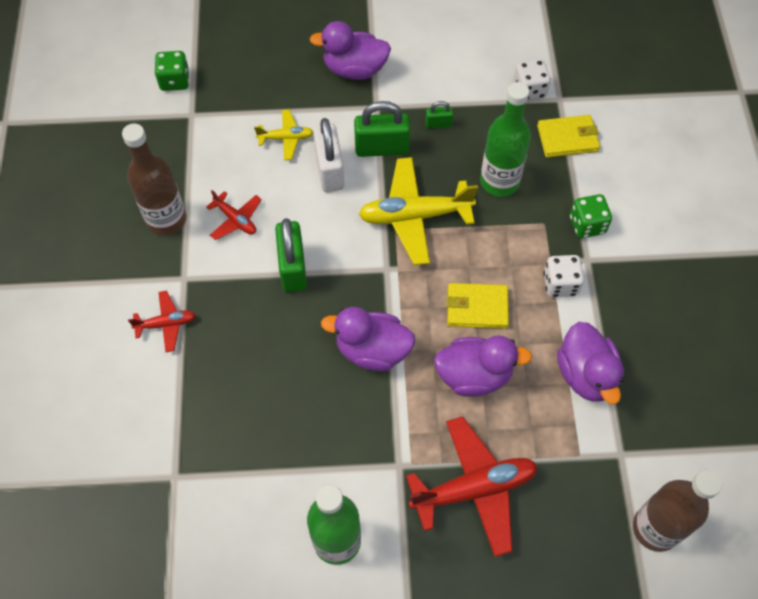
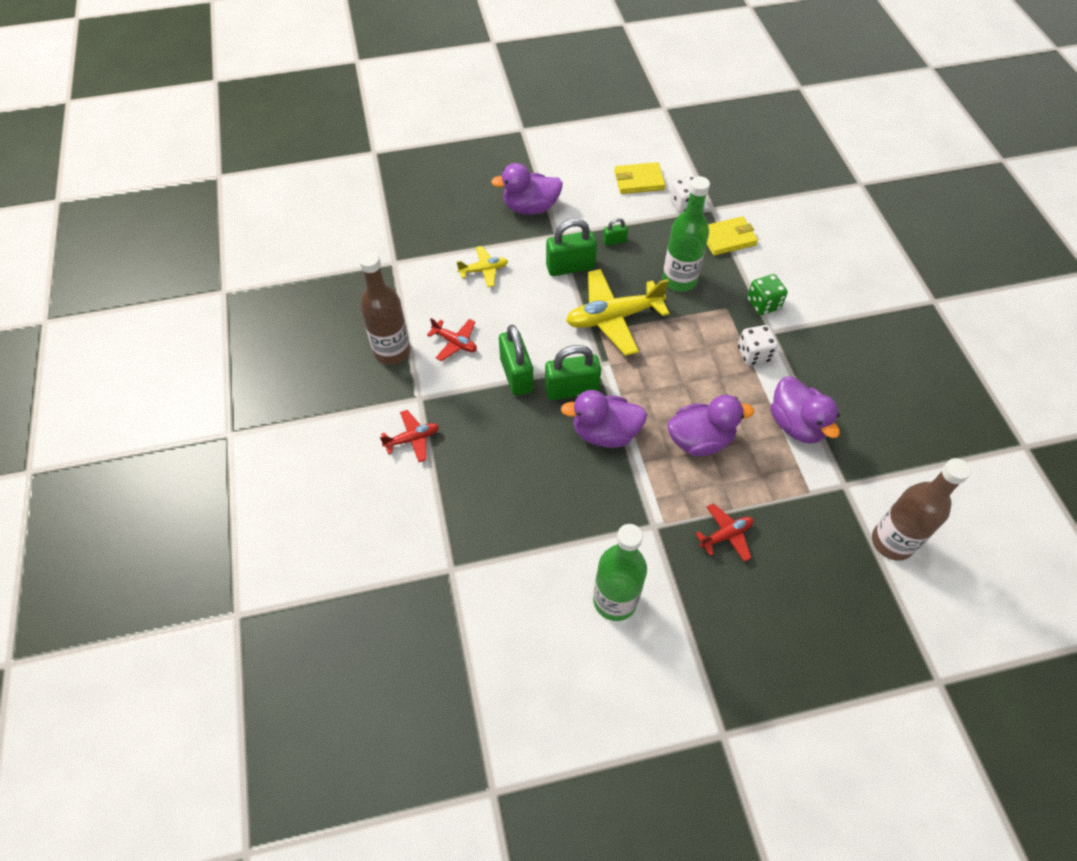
camera: 10 degrees left, 5 degrees down
green dice [154,51,189,91] -> none
white padlock [313,118,344,192] -> none
red plane [406,416,538,557] -> red plane [695,503,753,562], size x0.52
yellow wallet [447,283,509,329] -> yellow wallet moved to [614,162,665,194]
none -> green padlock [545,345,601,400]

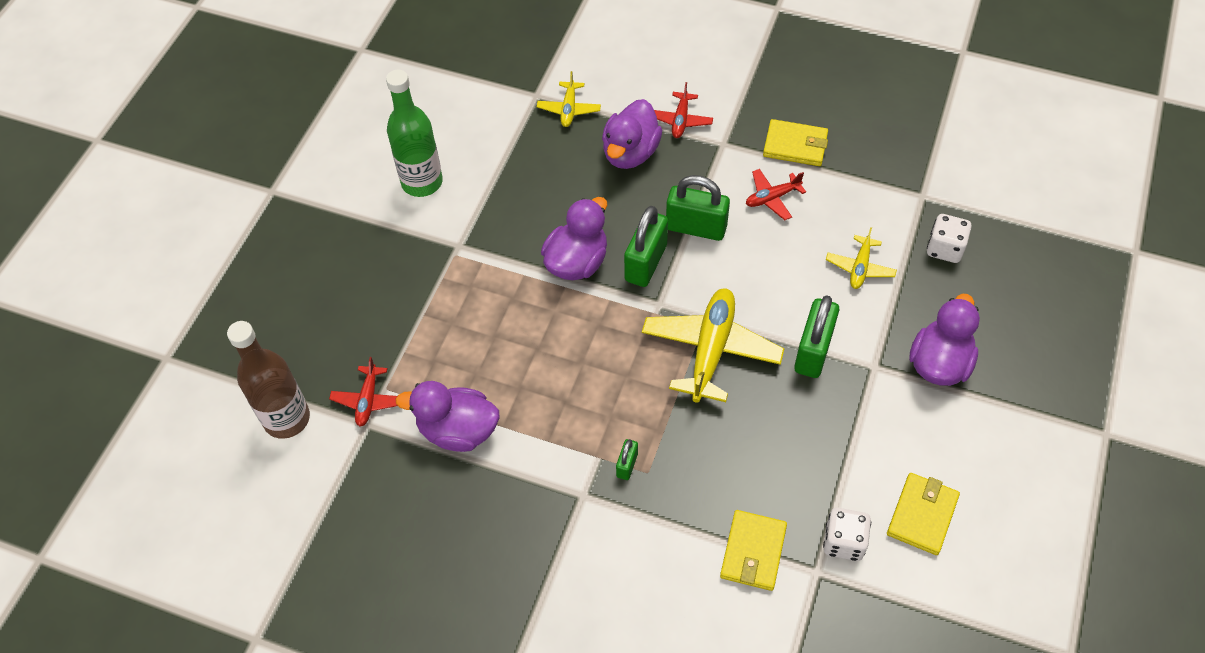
camera: 125 degrees right, 0 degrees up
brown bottle [359,251,410,365] -> yellow wallet [763,119,828,166]
green padlock [603,218,628,246] -> green padlock moved to [616,439,638,480]
green bottle [662,176,710,292] -> none
purple duck [668,395,754,456] -> purple duck moved to [602,99,662,169]
red plane [695,503,753,562] -> red plane moved to [329,357,398,427]
white dice [738,325,778,366] -> white dice moved to [927,214,972,263]
green dice [747,274,787,315] -> none
none -> yellow plane [537,71,601,127]

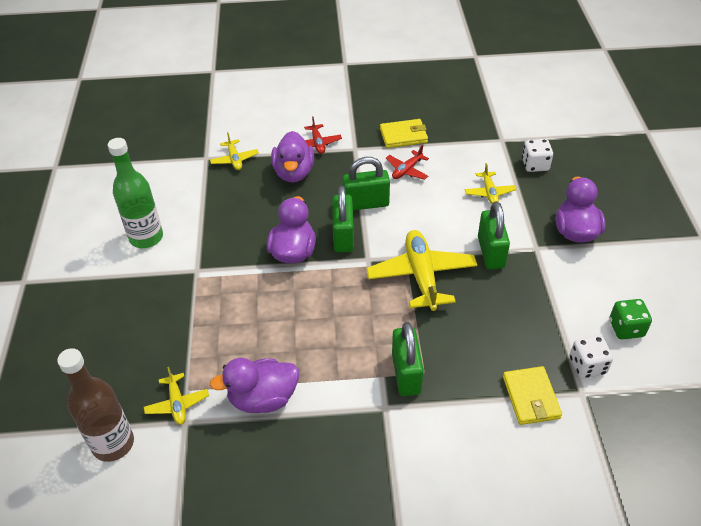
camera: 25 degrees left, 10 degrees down
red plane [329,357,398,427] -> yellow plane [144,367,209,425]
green padlock [616,439,638,480] -> green padlock [392,322,424,396], size x2.01
yellow wallet [887,473,960,555] -> green dice [610,299,652,340]

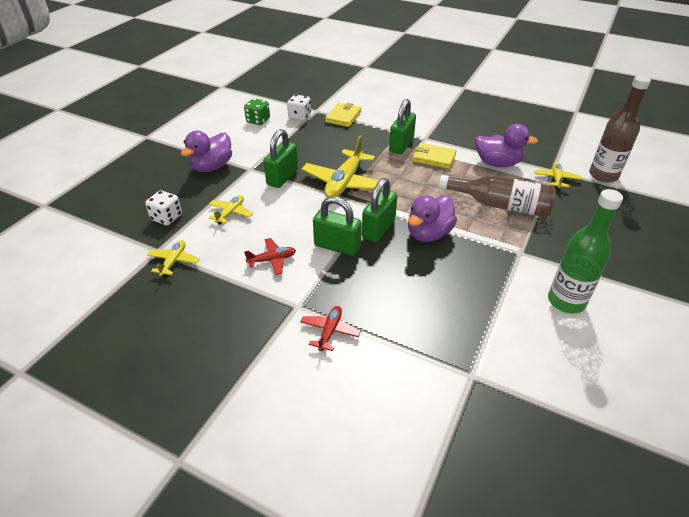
camera: 150 degrees left, 5 degrees down
yellow plane [210,132,259,170] -> yellow plane moved to [147,240,200,277]
purple duck [271,131,314,182] -> none
yellow wallet [380,119,428,148] -> yellow wallet moved to [412,143,456,169]
none -> brown bottle [439,175,556,217]

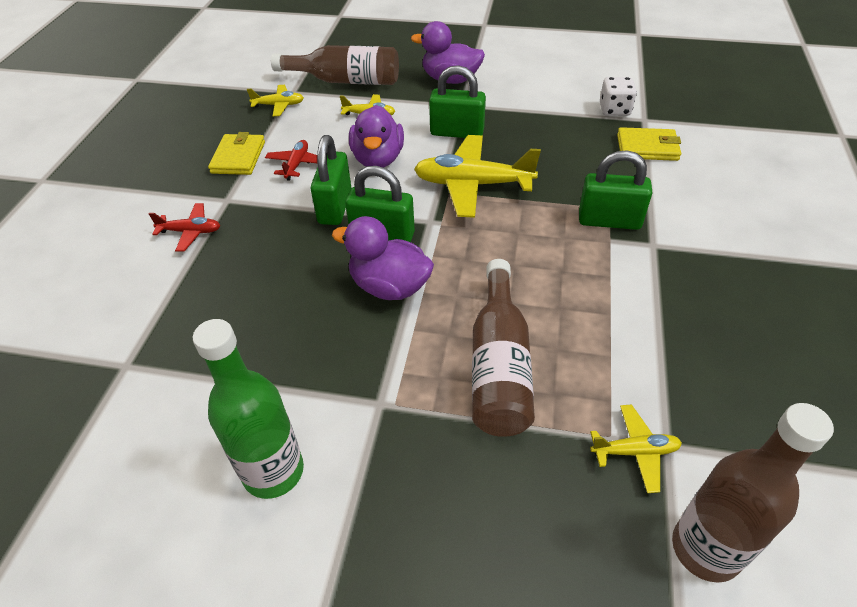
camera: 75 degrees right, 5 degrees up
white dice [145,190,182,225] -> brown bottle [271,45,399,85]
green dice [244,98,270,125] -> none
red plane [244,238,296,275] -> red plane turned 135 degrees counterclockwise [265,140,317,181]
yellow wallet [412,143,456,169] -> yellow wallet moved to [208,132,265,175]
purple duck [475,124,538,167] -> purple duck moved to [349,105,404,168]

